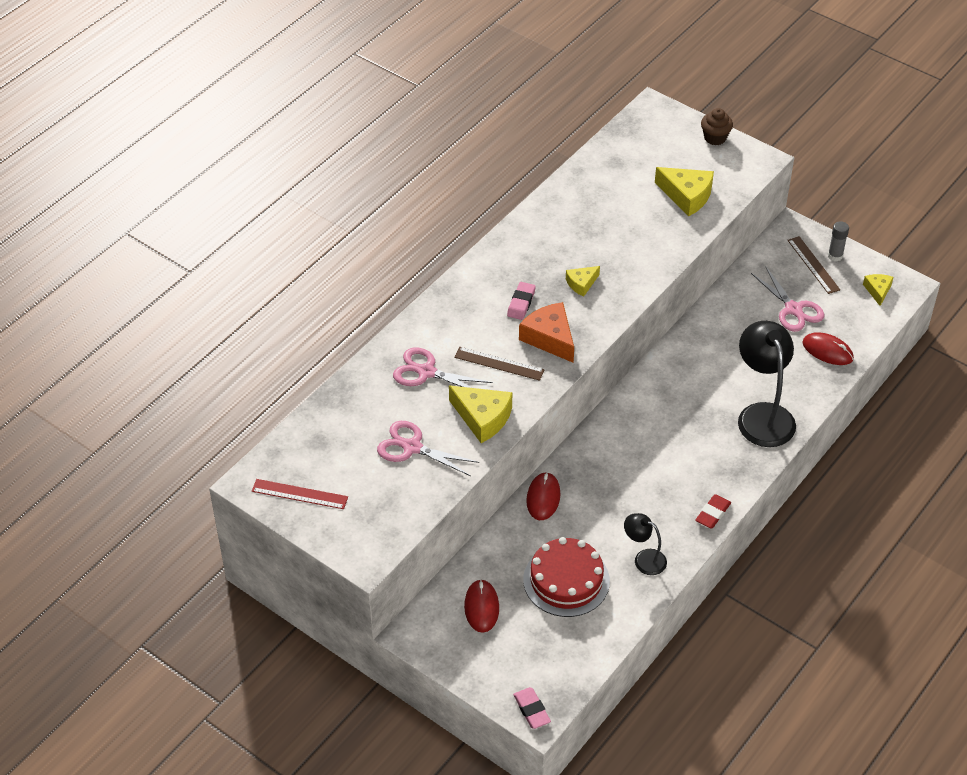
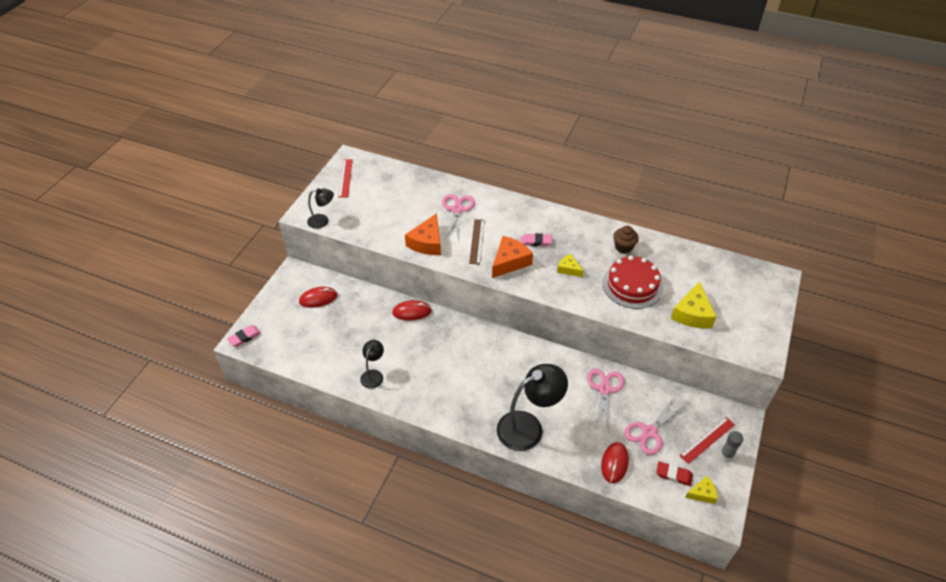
camera: 75 degrees right, 0 degrees up
pink scissors [377,421,479,476] -> pink scissors moved to [587,369,625,433]
yellow cheese [449,385,512,443] -> orange cheese [405,213,441,255]
red cake [523,537,610,617] -> red cake moved to [602,255,663,309]
red eraser [695,494,731,529] -> red eraser moved to [656,461,693,486]
brown cupcake [701,108,733,145] -> brown cupcake moved to [613,226,639,254]
brown ruler [787,236,840,294] -> red ruler [680,417,735,464]
none -> black lamp [307,188,334,229]

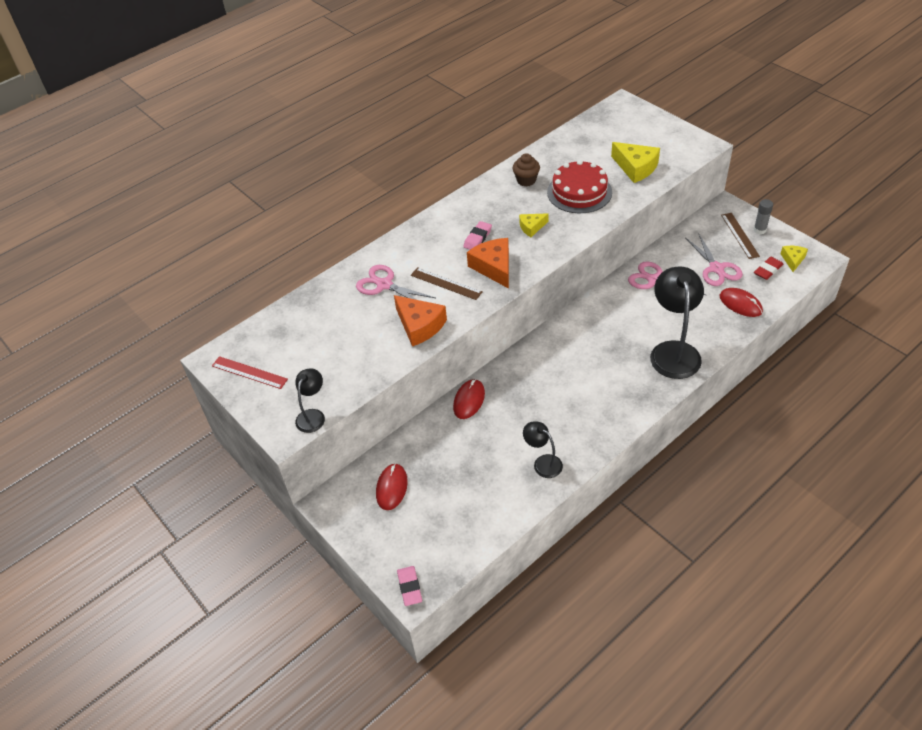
camera: 60 degrees left, 0 degrees up
red ruler [680,417,735,464] -> brown ruler [721,213,760,259]

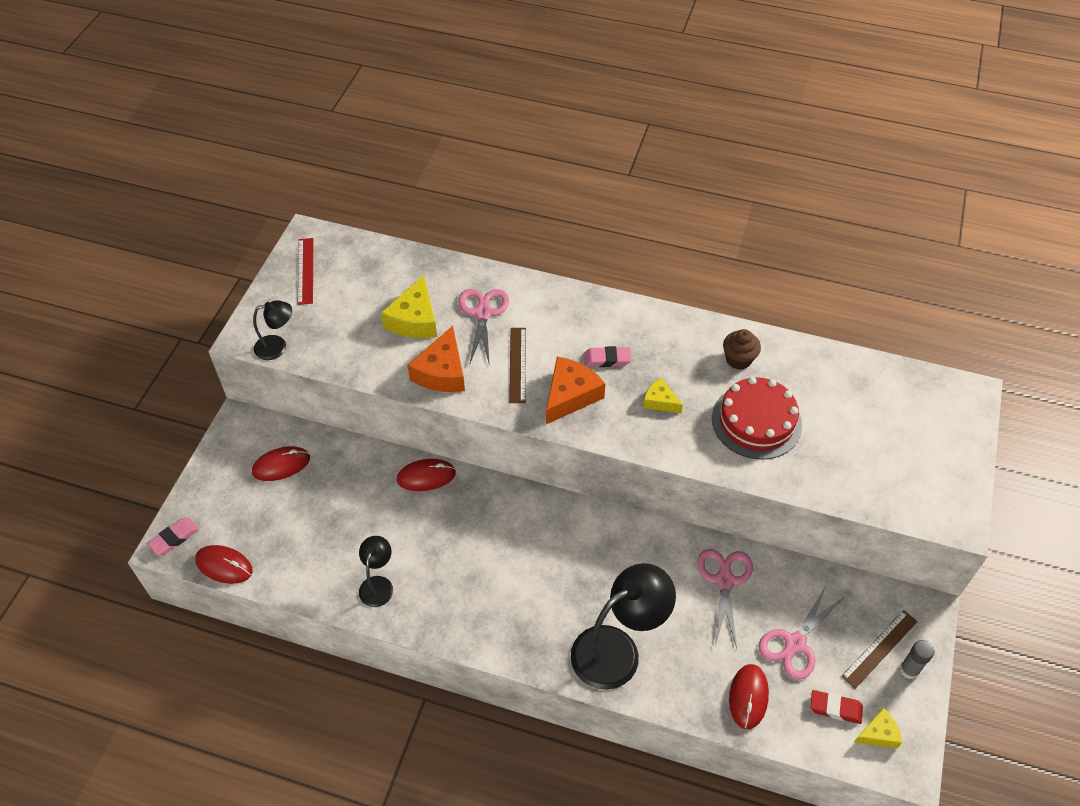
camera: 55 degrees right, 5 degrees up
yellow cheese [611,142,660,183] -> yellow cheese moved to [381,275,437,338]
none -> red mouse [195,545,253,584]

